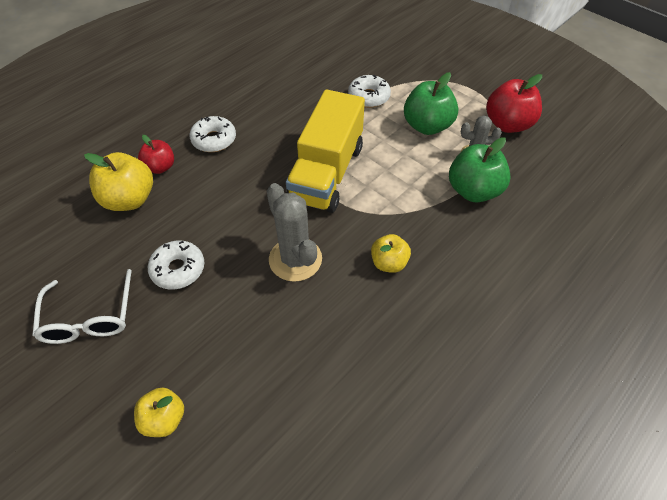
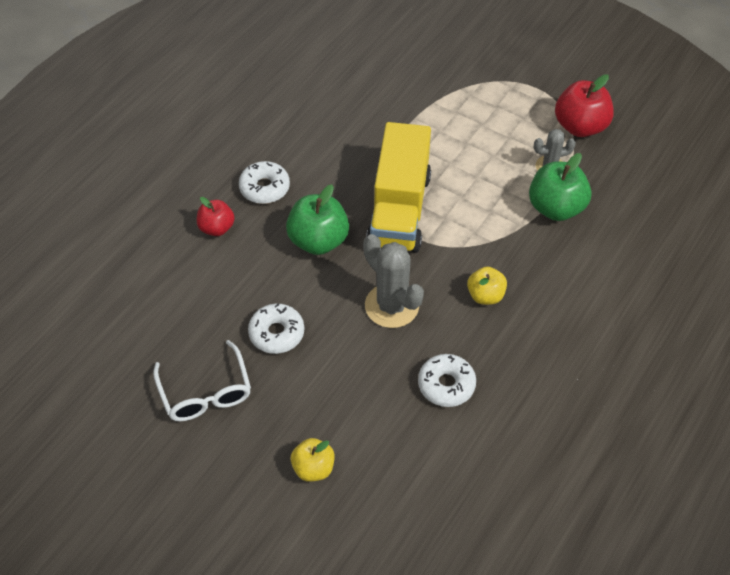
camera: 10 degrees left, 0 degrees up
yellow apple [84,152,153,211] -> none
white donut [348,75,391,108] -> white donut moved to [418,354,476,407]
green apple [404,72,459,135] -> green apple moved to [286,184,349,255]

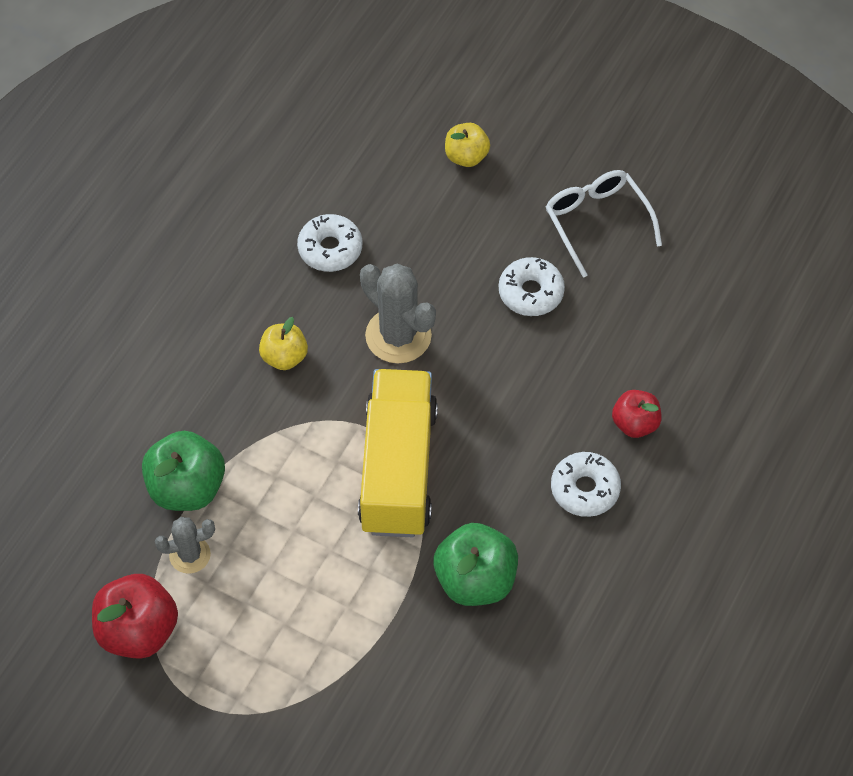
camera: 175 degrees right, 5 degrees up
green apple [286,184,349,255] -> green apple moved to [434,523,518,606]

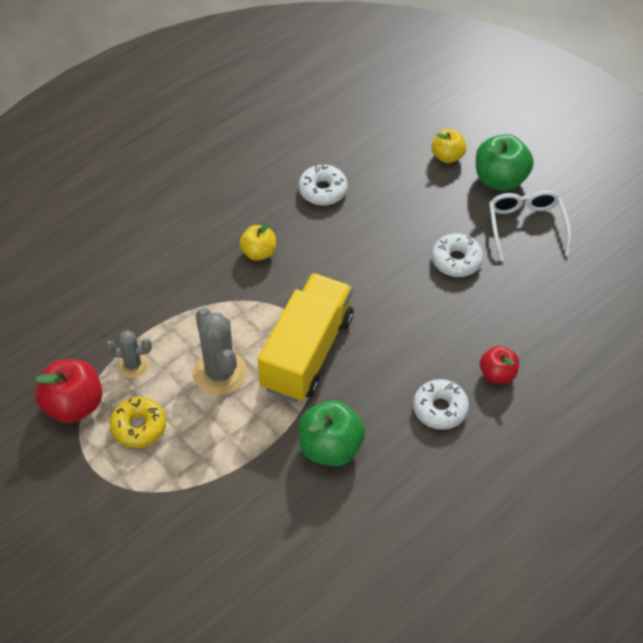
camera: 20 degrees right, 5 degrees down
green apple [142,431,225,511] -> green apple moved to [476,134,534,191]
grey cactus [360,264,436,363] -> grey cactus moved to [193,308,247,395]
none -> yellow donut [110,397,166,448]

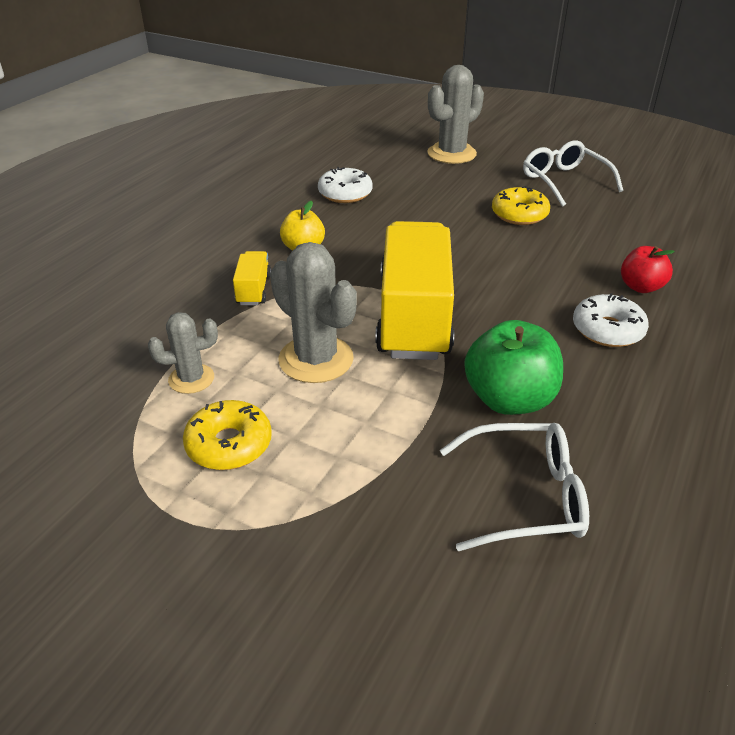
camera: 20 degrees left, 15 degrees down
red apple [35,359,102,423] -> none
yellow apple [431,129,466,163] -> grey cactus [427,65,484,164]
white donut [432,233,483,277] -> yellow donut [492,186,550,225]
green apple [476,134,534,191] -> none
none -> yellow truck [233,251,271,305]
none -> white glasses [440,423,589,551]

